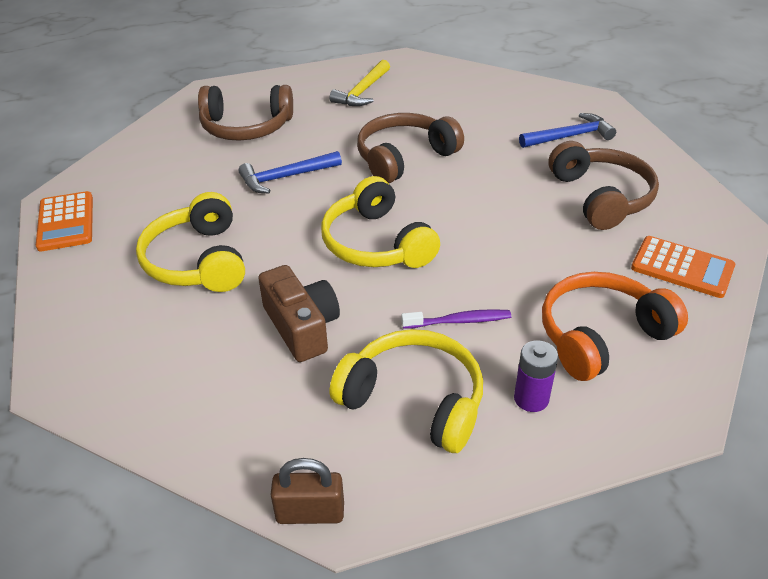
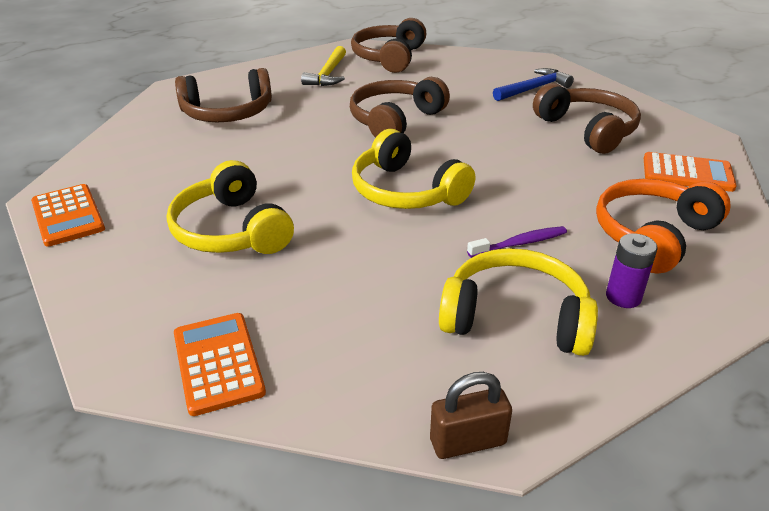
camera: 15 degrees left, 5 degrees down
blue hammer [239,151,342,193] -> none
brown camera [258,265,340,362] -> none
none -> orange calculator [174,313,266,416]
none -> brown headphones [351,18,426,73]

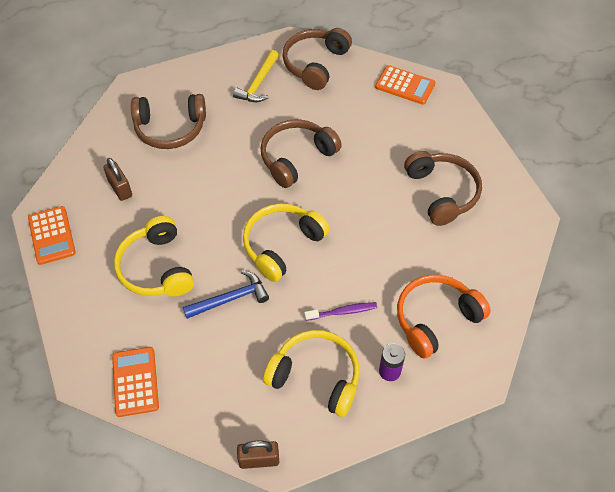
camera: 10 degrees right, 20 degrees up
yellow headphones [352,129,475,209] -> yellow headphones turned 75 degrees clockwise [243,204,330,282]
blue hammer [493,68,574,101] -> blue hammer moved to [183,271,269,319]
orange calculator [644,152,737,192] -> orange calculator moved to [375,65,436,105]
none -> brown padlock [103,158,132,201]

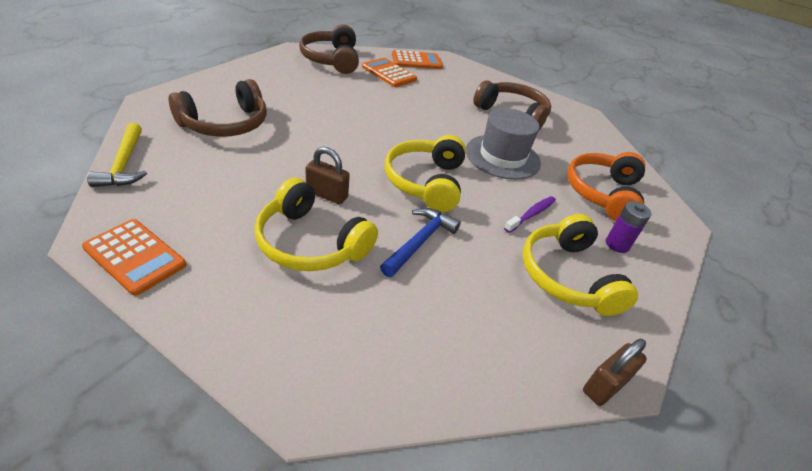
camera: 40 degrees left, 15 degrees down
brown padlock [103,158,132,201] -> brown padlock moved to [306,147,350,204]
orange calculator [112,347,159,417] -> orange calculator moved to [362,58,417,87]
yellow hammer [233,50,279,102] -> yellow hammer moved to [87,123,147,187]
brown headphones [261,119,342,188] -> none
yellow headphones [263,330,359,417] -> yellow headphones turned 90 degrees counterclockwise [523,214,638,316]
none -> grey hat [466,108,541,180]

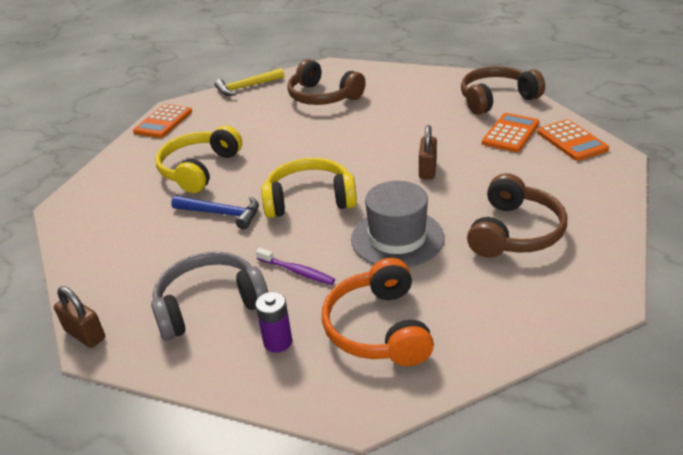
camera: 85 degrees right, 5 degrees down
brown padlock [306,147,350,204] -> brown padlock moved to [419,125,437,179]
yellow headphones [523,214,638,316] -> grey headphones [151,252,268,340]
orange headphones [567,152,645,221] -> orange headphones turned 105 degrees counterclockwise [322,258,434,366]

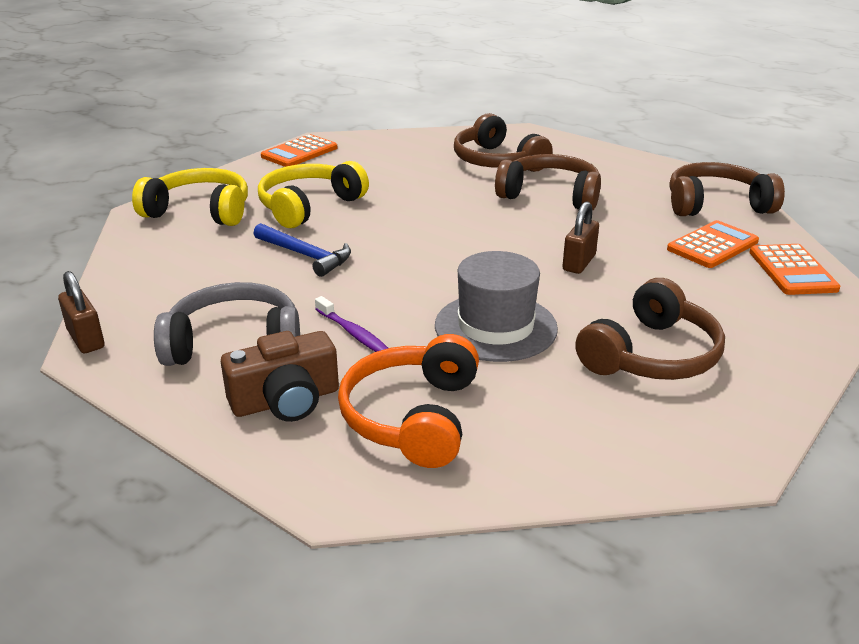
camera: 15 degrees right, 5 degrees down
yellow hammer [215,68,284,96] -> none
purple battery [255,292,292,353] -> brown camera [221,331,339,422]
yellow headphones [261,158,357,218] -> yellow headphones moved to [132,168,248,226]
none -> brown headphones [495,154,601,211]

